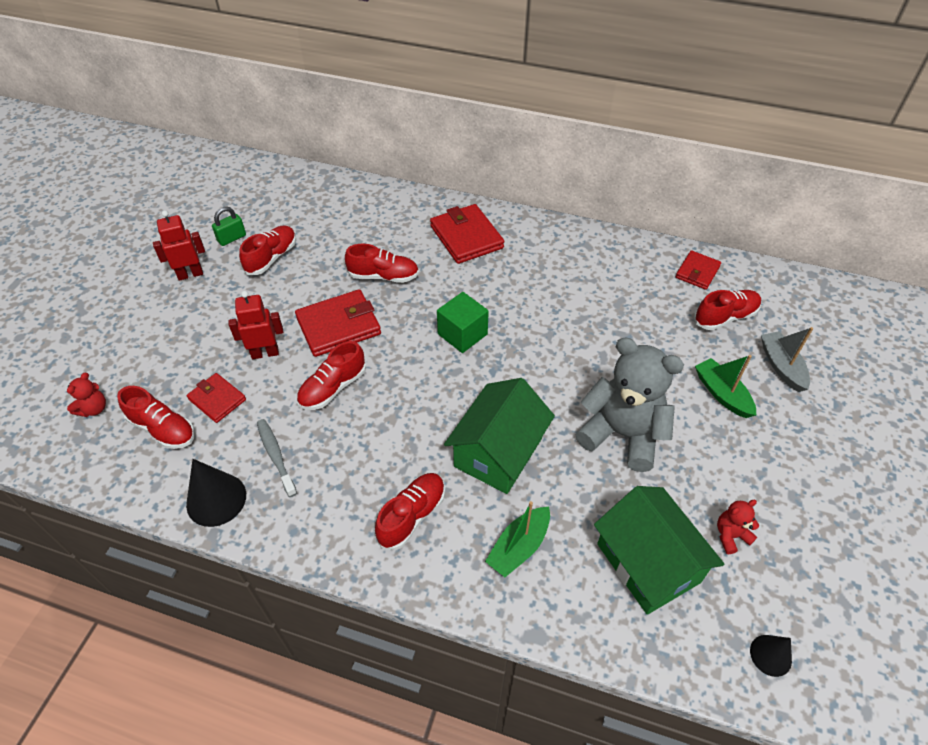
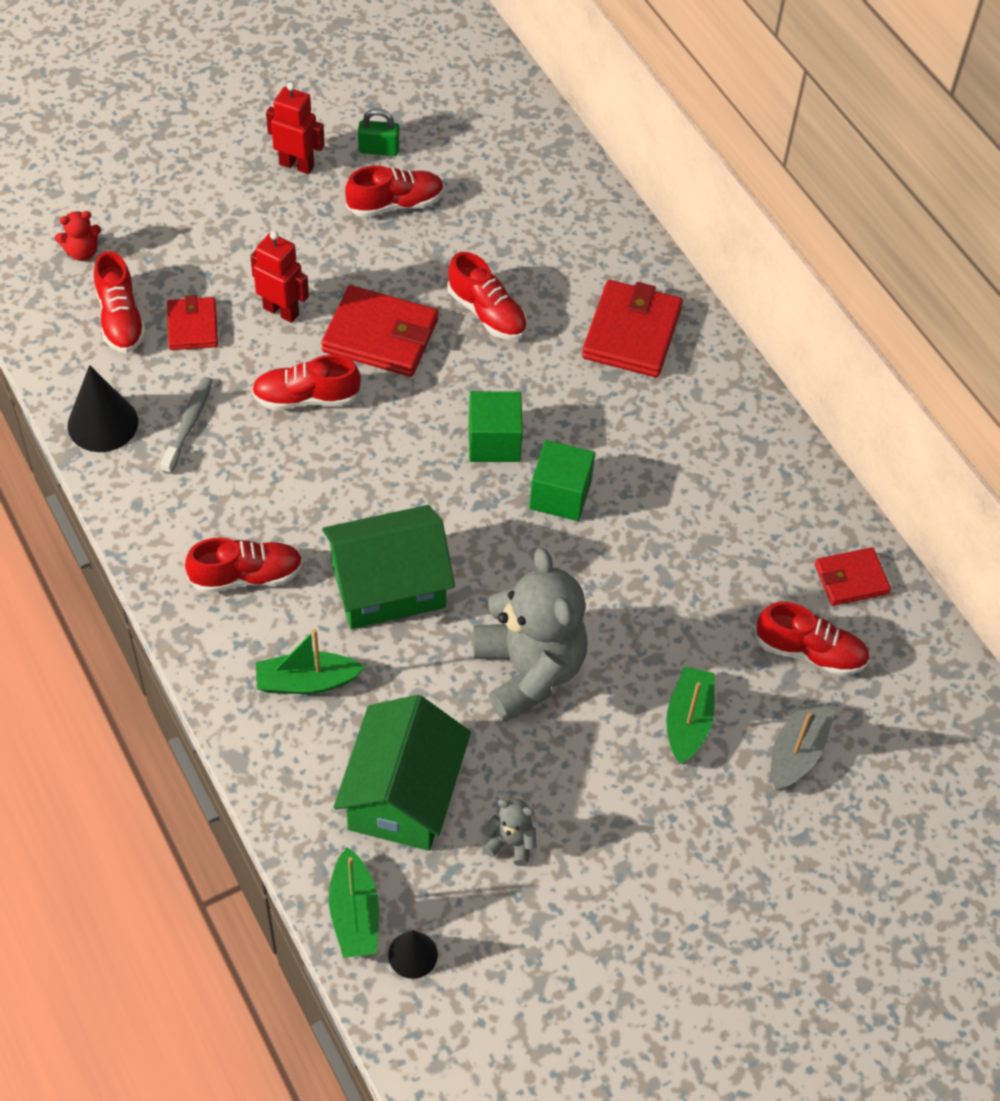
camera: 40 degrees right, 5 degrees up
red teddy bear [717,500,759,554] -> grey teddy bear [482,799,536,866]
none -> green boat [329,847,379,958]
none -> green cube [529,440,595,521]

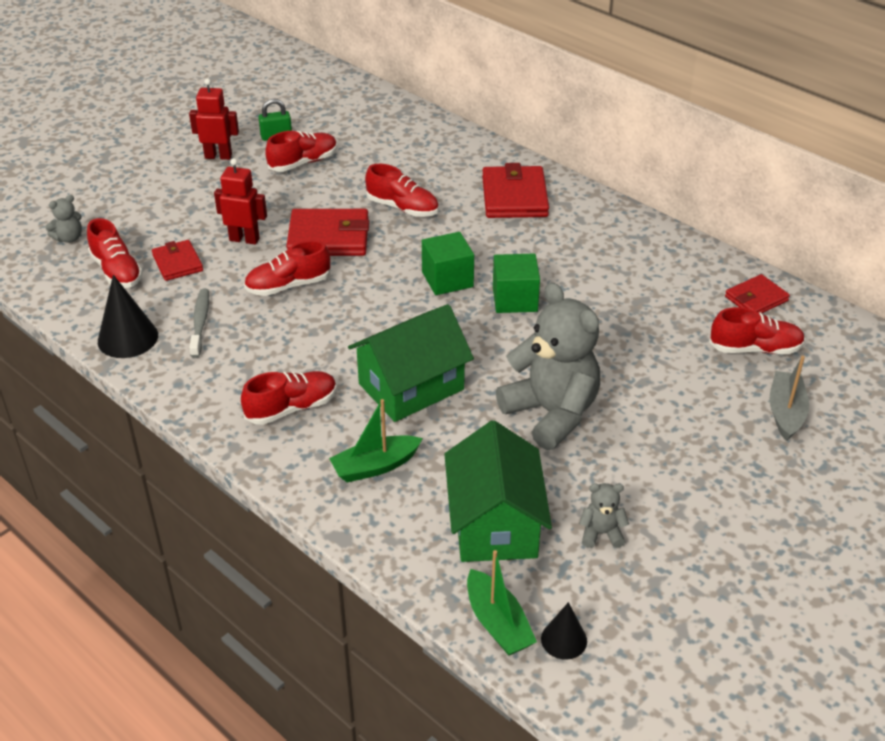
camera: 15 degrees left, 15 degrees down
red teddy bear [55,211,101,261] -> grey teddy bear [45,195,82,243]
green boat [666,666,715,764] -> none

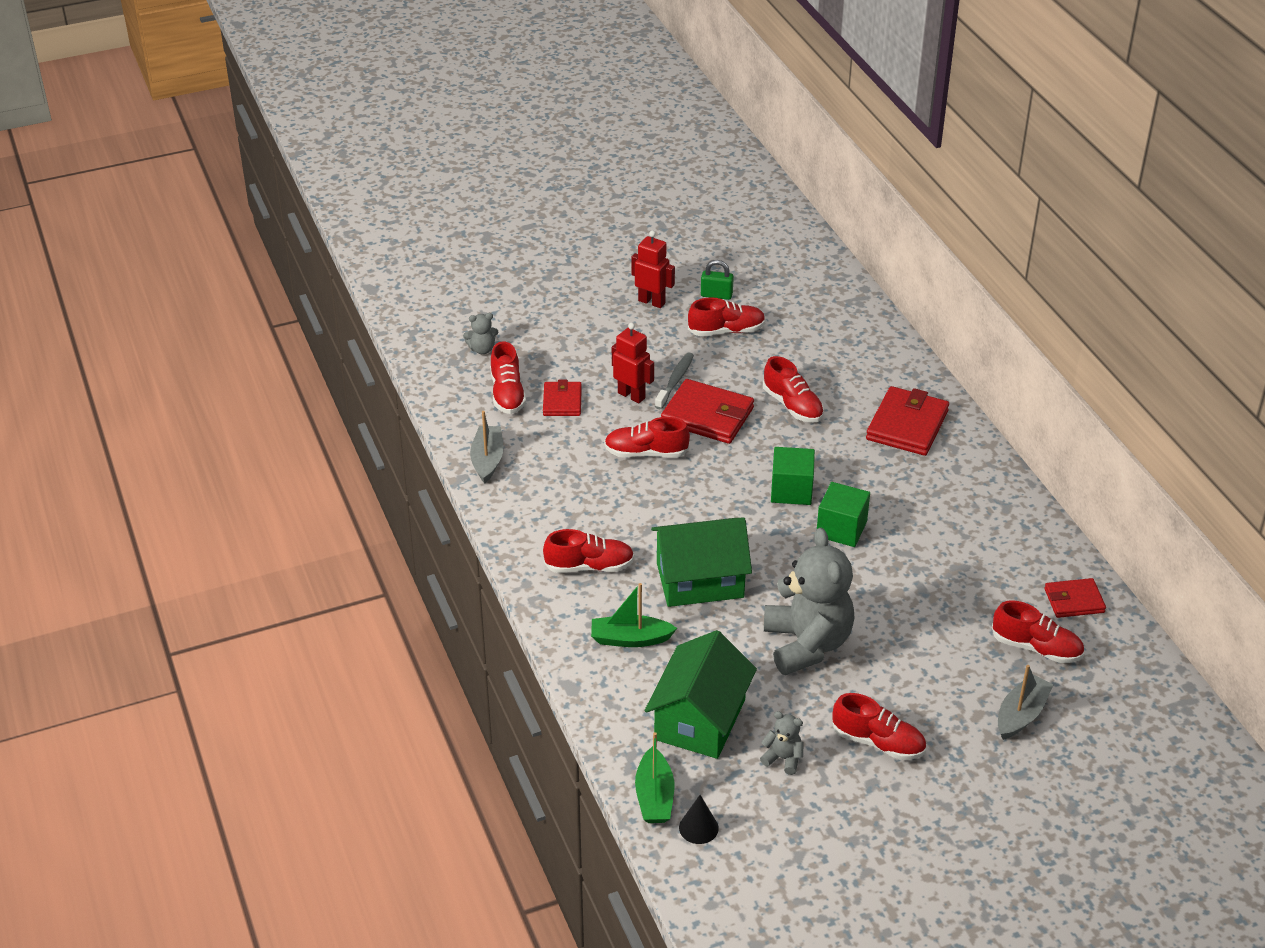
camera: 25 degrees right, 0 degrees up
black cone [98,275,158,358] -> grey boat [470,411,503,483]
grey toothbrush [189,289,209,358] -> grey toothbrush moved to [655,352,694,409]
none -> red shoe [832,693,926,760]

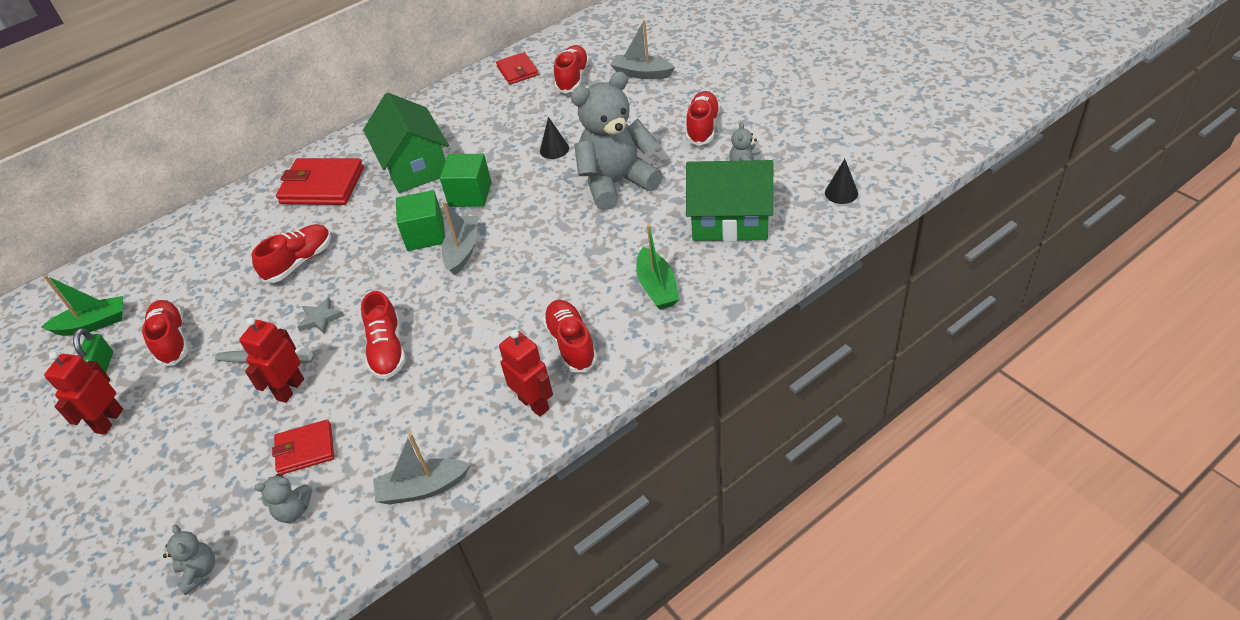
camera: 100 degrees left, 5 degrees up
red shoe [490,341,526,414] -> grey teddy bear [254,474,312,523]
green boat [635,732,674,823] -> green boat moved to [41,275,123,336]
green house [651,518,752,607] -> green house moved to [363,92,449,193]
red wallet [661,379,754,444] -> grey star [297,297,344,335]
none -> grey boat [442,202,479,275]
none -> red robot [499,330,553,417]
none -> black cone [540,117,569,159]

